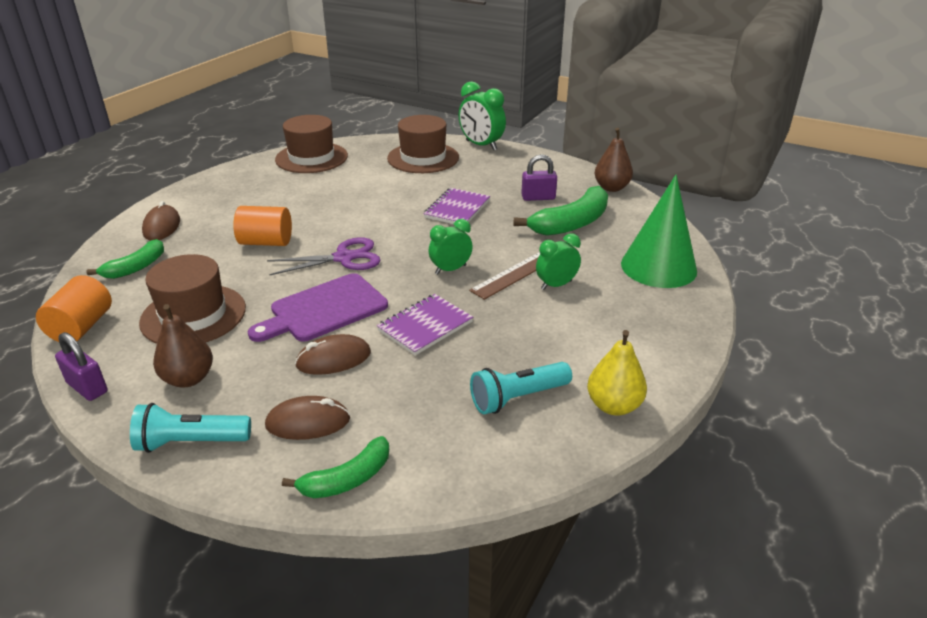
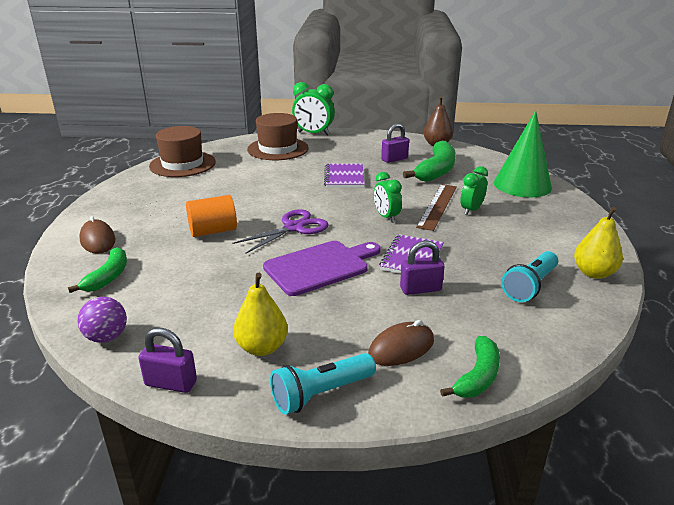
camera: 25 degrees left, 5 degrees down
orange cylinder [36,275,112,342] -> purple ball [77,297,127,343]
brown hat [139,254,246,344] -> none
brown pear [153,304,213,387] -> yellow pear [233,273,288,356]
purple cutting board [248,273,388,342] -> purple cutting board turned 150 degrees counterclockwise [263,241,381,296]
brown mouse [295,334,371,375] -> none
green clock [429,219,473,274] -> green clock turned 60 degrees counterclockwise [374,172,402,223]
none -> purple padlock [400,240,444,295]

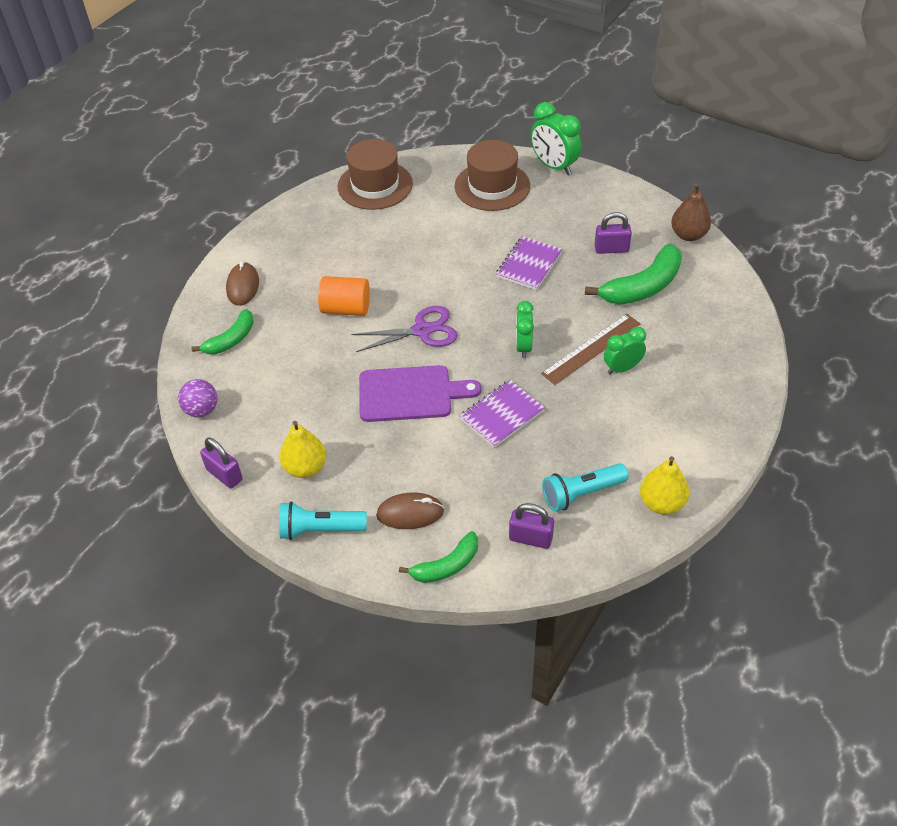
camera: 30 degrees right, 20 degrees up
purple padlock [400,240,444,295] -> purple padlock moved to [509,503,554,549]
green cone [494,110,552,198] -> none

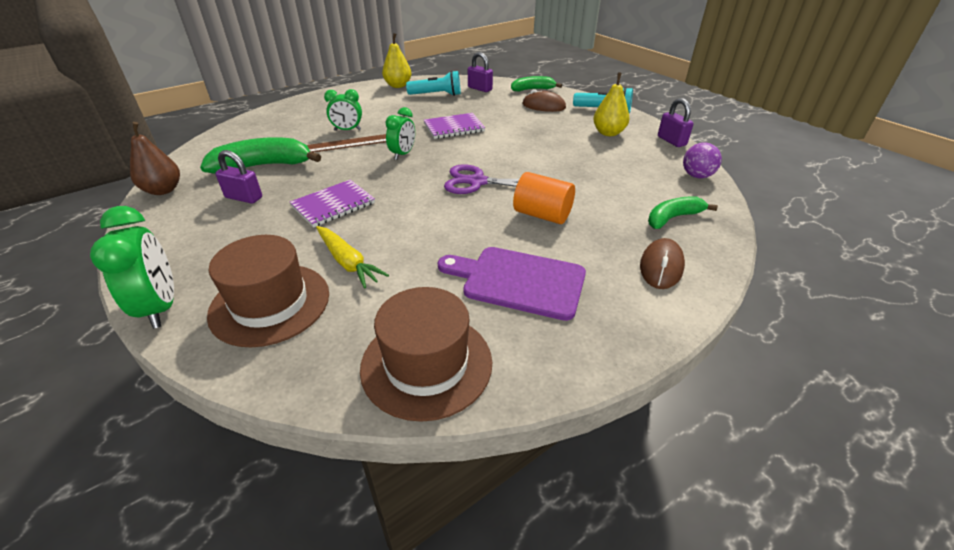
camera: 160 degrees left, 10 degrees down
purple cutting board [359,365,481,422] -> purple cutting board moved to [438,247,586,321]
none -> yellow carrot [316,226,389,289]

